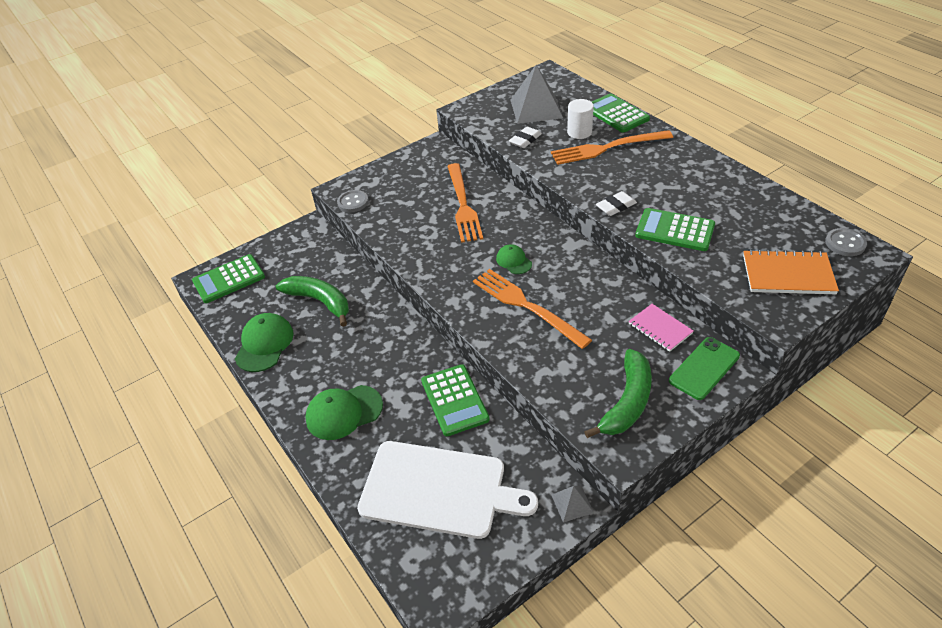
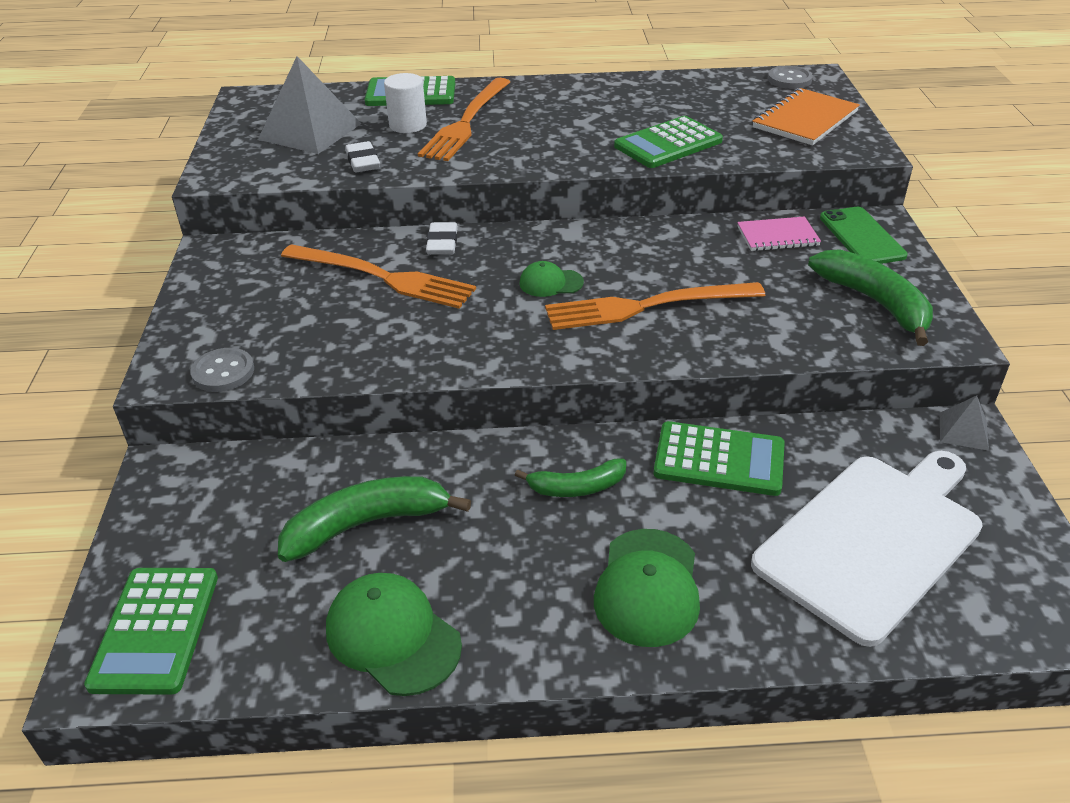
camera: 60 degrees left, 5 degrees down
white eraser [596,191,637,216] -> white eraser moved to [426,222,458,255]
none -> green banana [515,458,626,497]

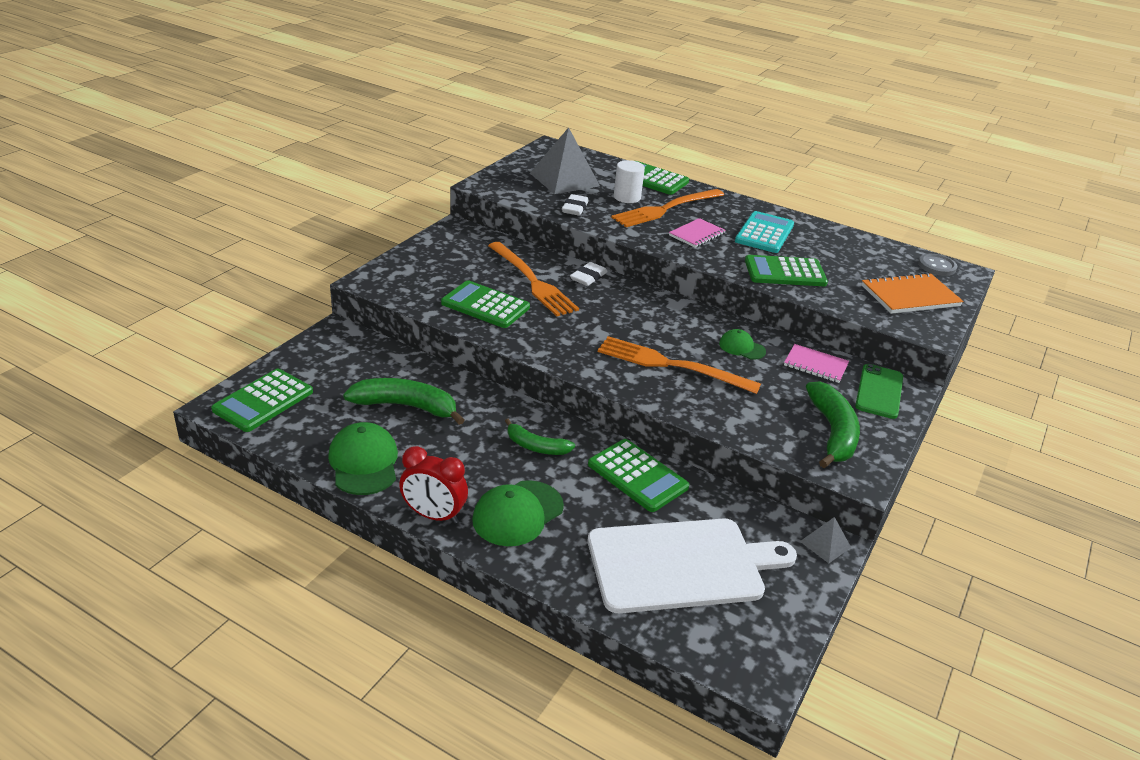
camera: 30 degrees right, 5 degrees down
grey button [191,348,254,392] -> none
green cap [519,261,584,297] -> green cap moved to [719,329,766,360]
none -> red clock [399,446,468,523]
none -> green calculator [441,280,530,328]
none -> pink notebook [669,218,726,248]
none -> turquoise calculator [735,211,794,253]

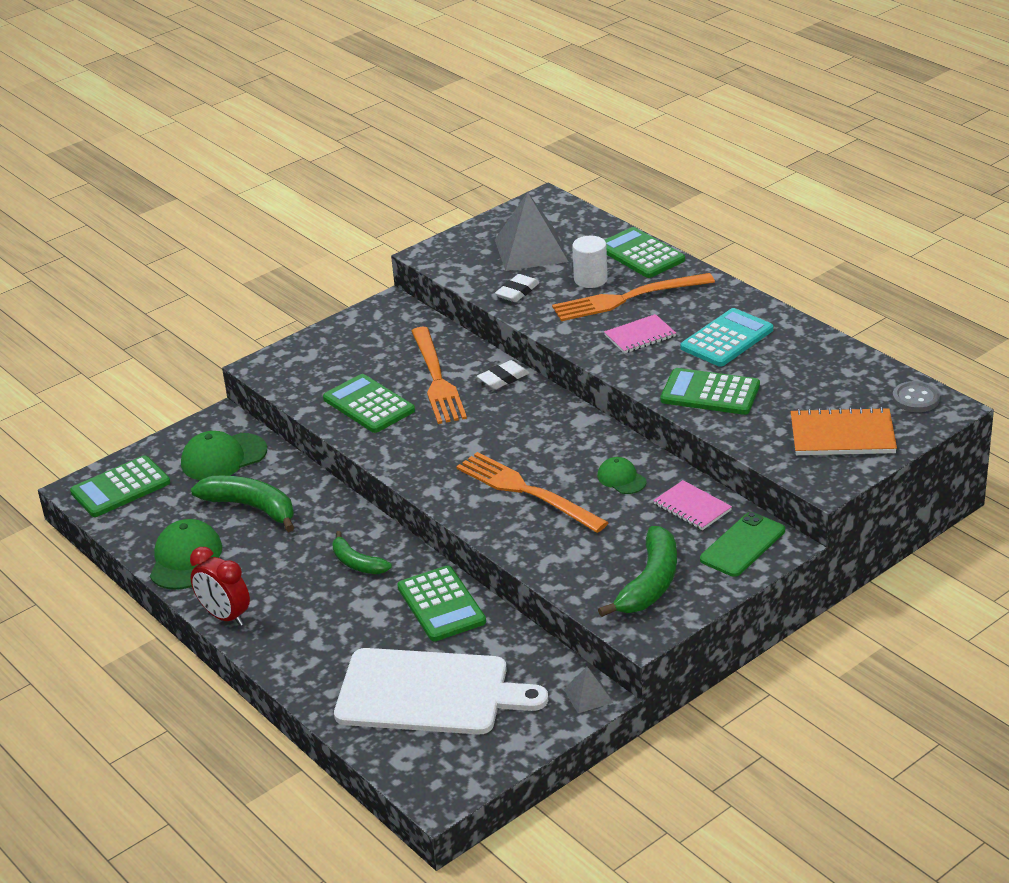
camera: 25 degrees right, 0 degrees up
green cap [472,480,564,546] -> green cap moved to [181,431,267,480]

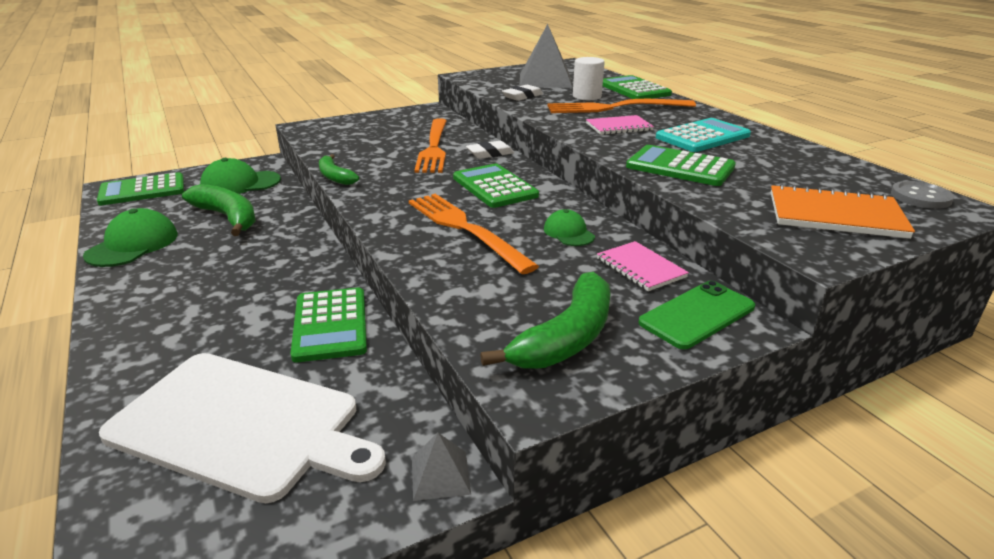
camera: 10 degrees right, 5 degrees down
red clock [190,547,250,626] -> none
green calculator [323,374,415,433] -> green calculator moved to [453,164,539,208]
green banana [332,531,392,574] -> green banana moved to [319,154,359,185]

